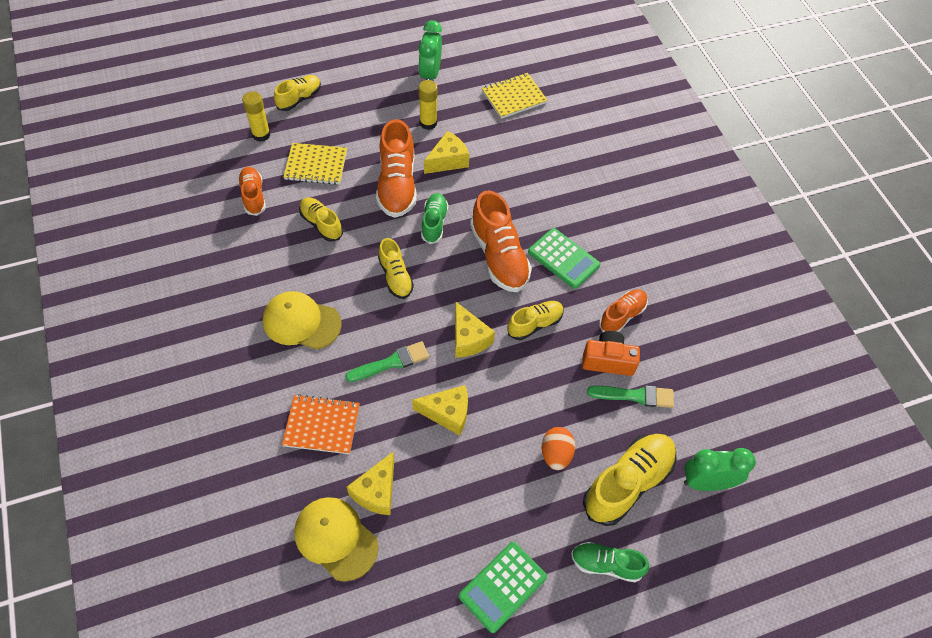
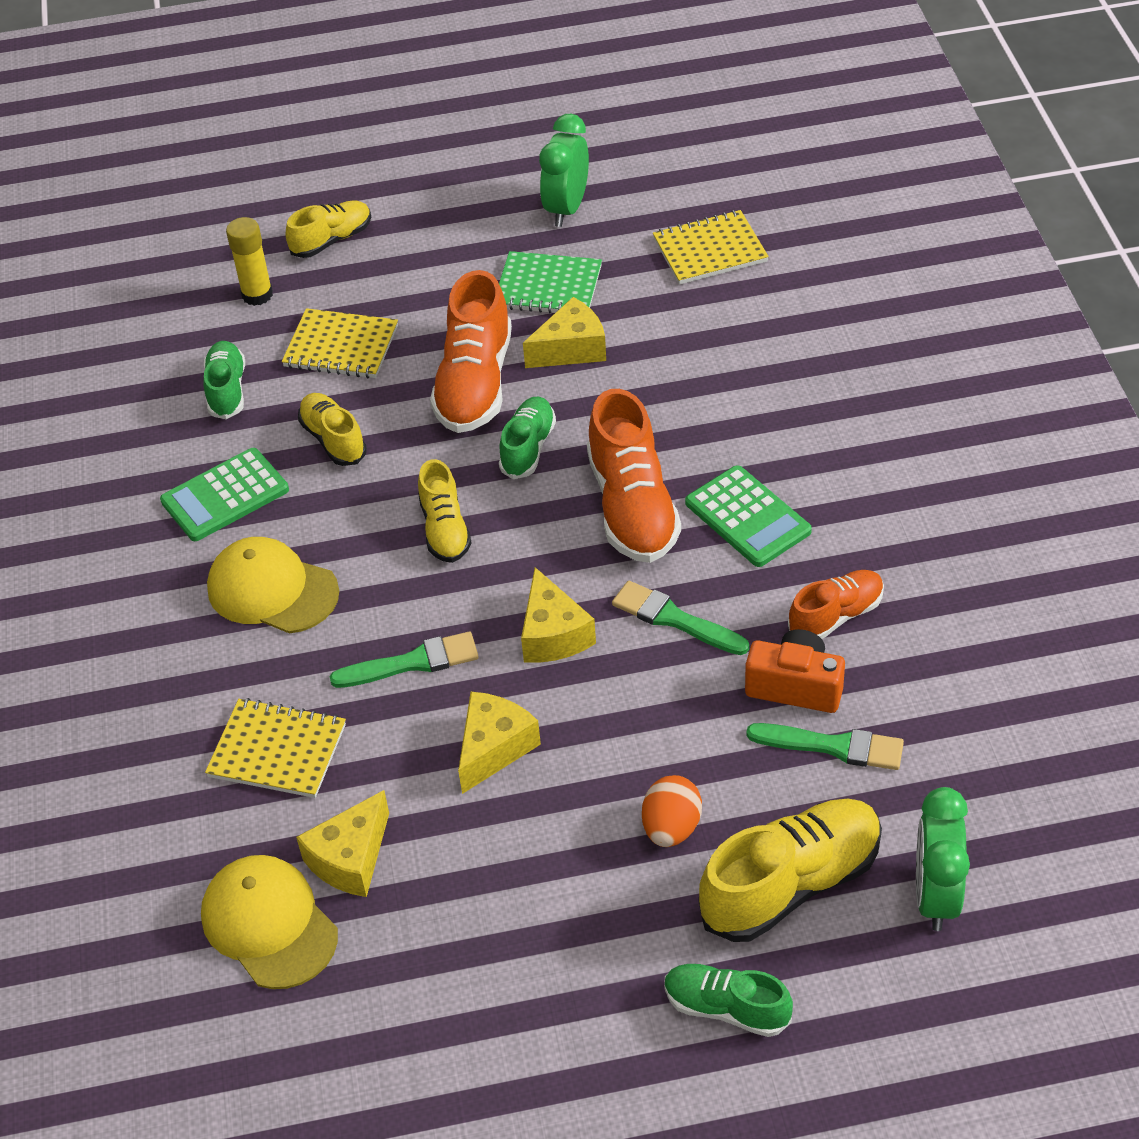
camera: 15 degrees right, 10 degrees down
orange shoe [238,167,266,216] -> green shoe [203,341,245,419]
orange notebook [282,394,360,454] -> yellow notebook [205,698,346,798]
yellow cheese [412,385,468,436] -> yellow cheese turned 75 degrees counterclockwise [458,692,541,794]
yellow glue stick [419,80,438,130] -> green notebook [499,251,602,313]
green calculator [459,542,547,633] -> green calculator moved to [160,448,289,541]
yellow shoe [507,301,564,340] -> green brush [612,581,749,655]
green clock [684,448,756,491] -> green clock turned 90 degrees counterclockwise [916,787,970,931]

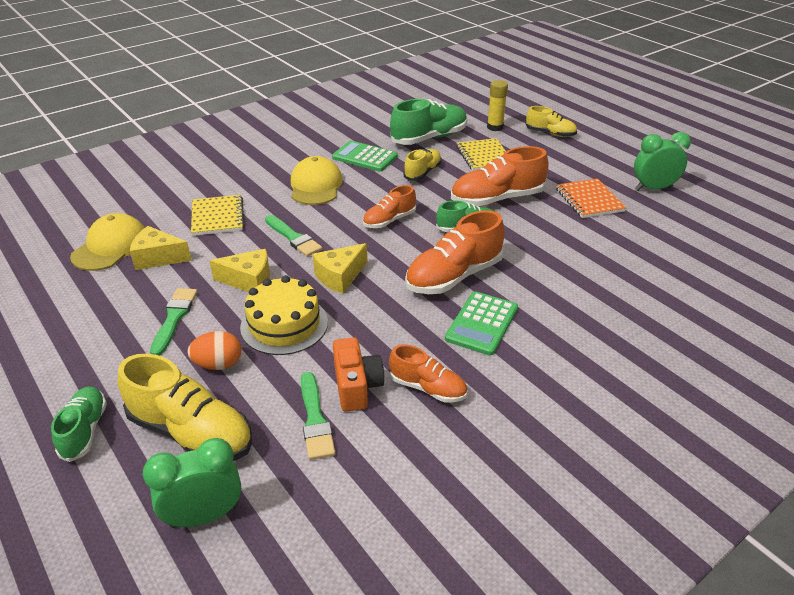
camera: 60 degrees right, 10 degrees down
green shoe [203,341,245,419] -> green shoe [390,99,467,145], size x1.68
yellow shoe [418,459,472,563] -> orange shoe [363,185,416,228]
green notebook [499,251,602,313] -> orange notebook [556,178,626,218]
yellow cheese [523,297,606,368] -> none
green brush [612,581,749,655] -> green brush moved to [150,288,198,356]
yellow notebook [653,210,769,285] -> none
none -> yellow cake [240,275,328,355]

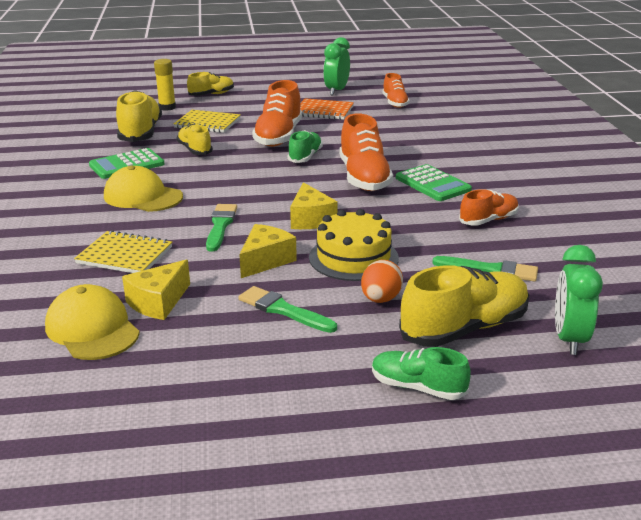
camera: 60 degrees left, 10 degrees down
green brush [265,215,322,257] -> green brush turned 75 degrees counterclockwise [206,204,237,251]
orange camera [333,337,384,412] -> none
orange shoe [363,185,416,228] -> orange shoe moved to [382,73,410,108]
green shoe [390,99,467,145] -> yellow shoe [116,90,162,142]

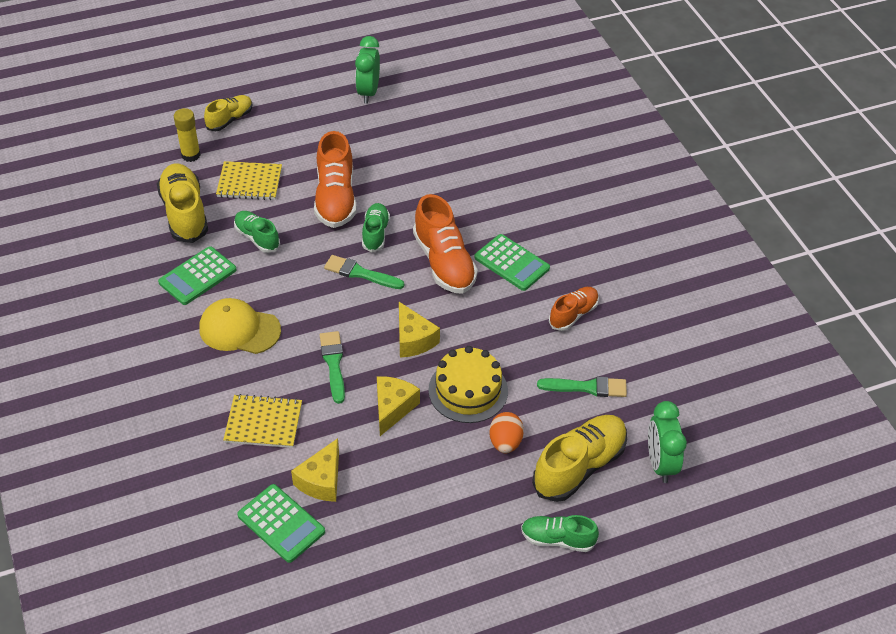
camera: 15 degrees left, 20 degrees up
yellow cap [45,284,140,360] -> green calculator [237,484,325,563]
yellow shoe [176,124,213,155] -> green shoe [234,211,280,253]
green brush [238,286,337,333] -> green brush moved to [324,255,404,289]
orange notebook [300,98,354,120] -> none
orange shoe [382,73,410,108] -> none

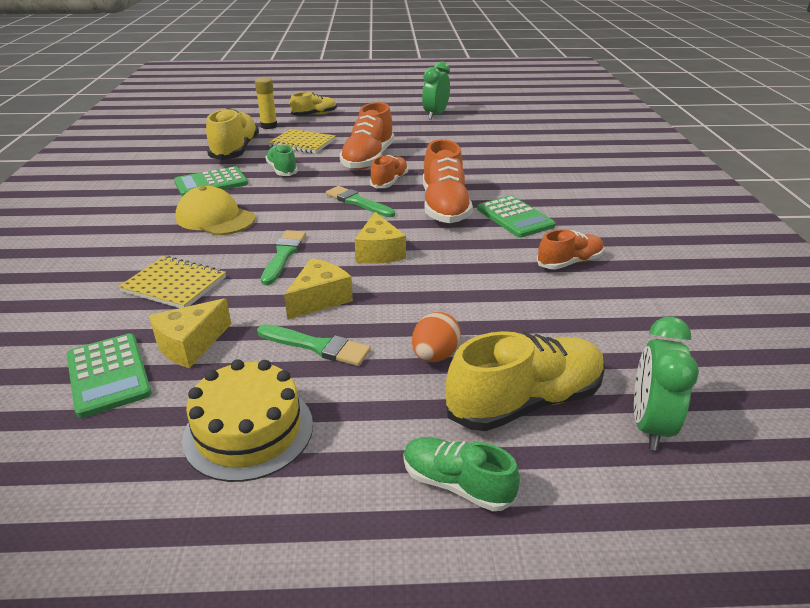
camera: 20 degrees right, 15 degrees down
green shoe [362,203,390,252] -> orange shoe [370,155,408,188]
yellow cake [428,346,508,423] -> yellow cake moved to [182,359,313,482]
green brush [537,376,627,397] -> green brush moved to [257,324,371,366]

